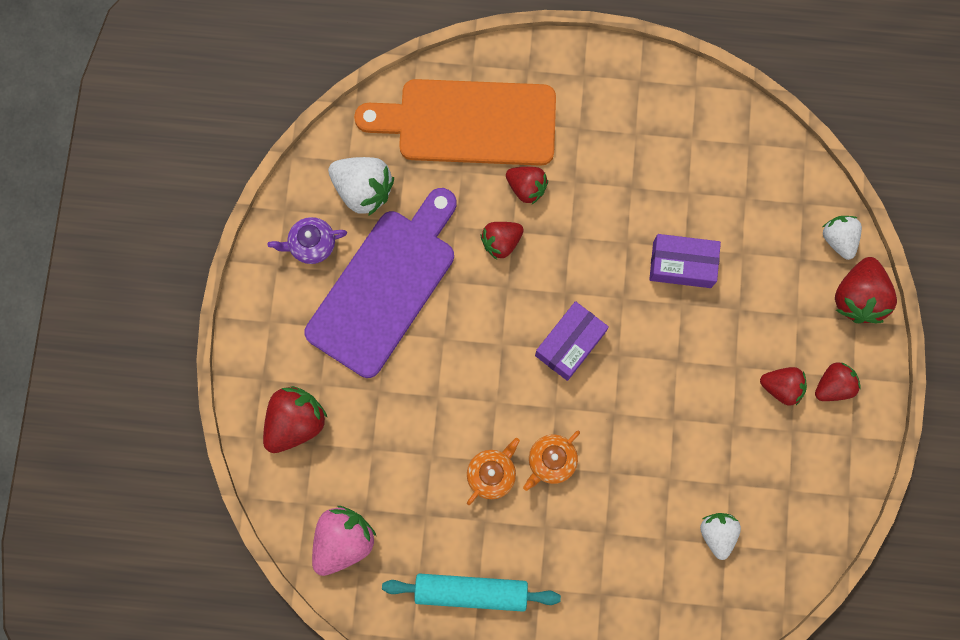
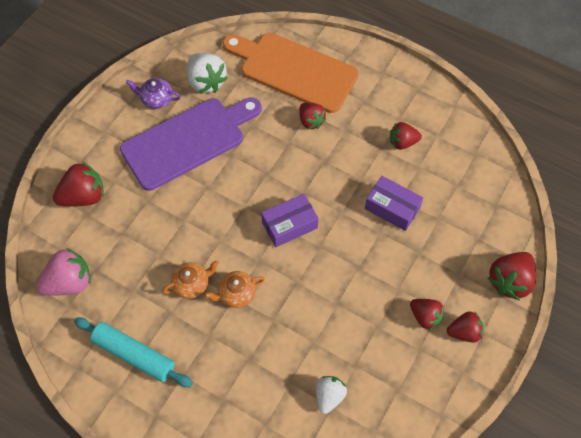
camera: 25 degrees right, 15 degrees down
red strawberry [481,222,524,260] -> red strawberry moved to [390,122,422,150]
white strawberry [823,216,862,260] -> none

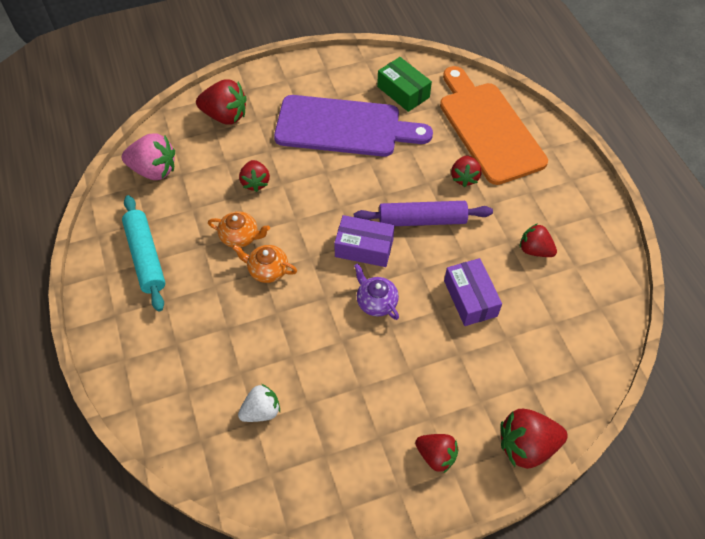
camera: 40 degrees right, 5 degrees down
purple teapot [126,78,181,109] -> purple teapot moved to [354,263,399,320]
white strawberry [187,53,228,93] -> green box [377,57,432,112]
red strawberry [410,299,444,330] -> red strawberry moved to [239,160,270,192]
none -> purple rolling pin [354,201,493,226]

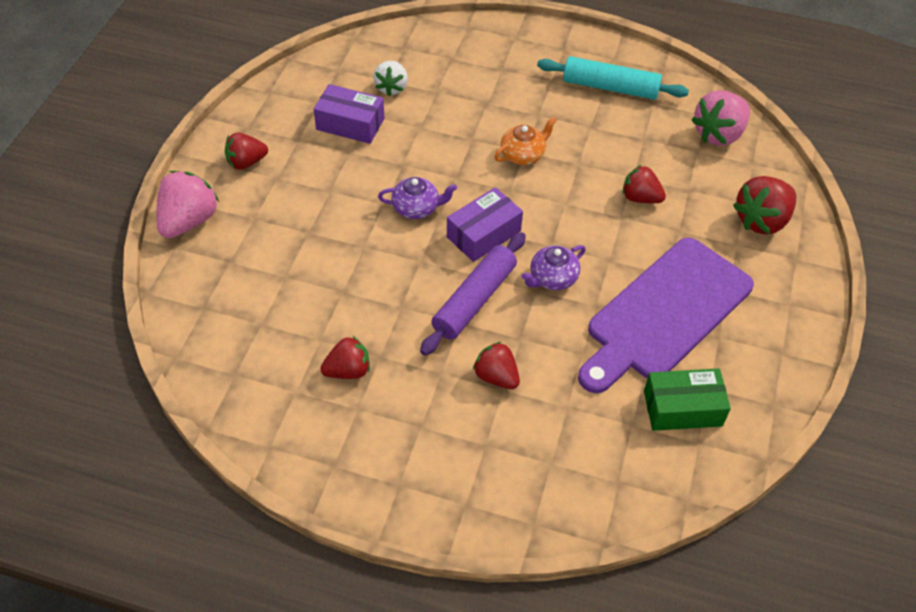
camera: 125 degrees right, 5 degrees down
orange teapot [208,211,270,248] -> none
orange cutting board [440,66,548,185] -> none
purple box [444,258,502,326] -> purple box moved to [314,84,384,144]
red strawberry [500,409,568,469] -> pink strawberry [156,171,219,238]
none -> purple teapot [521,245,586,290]

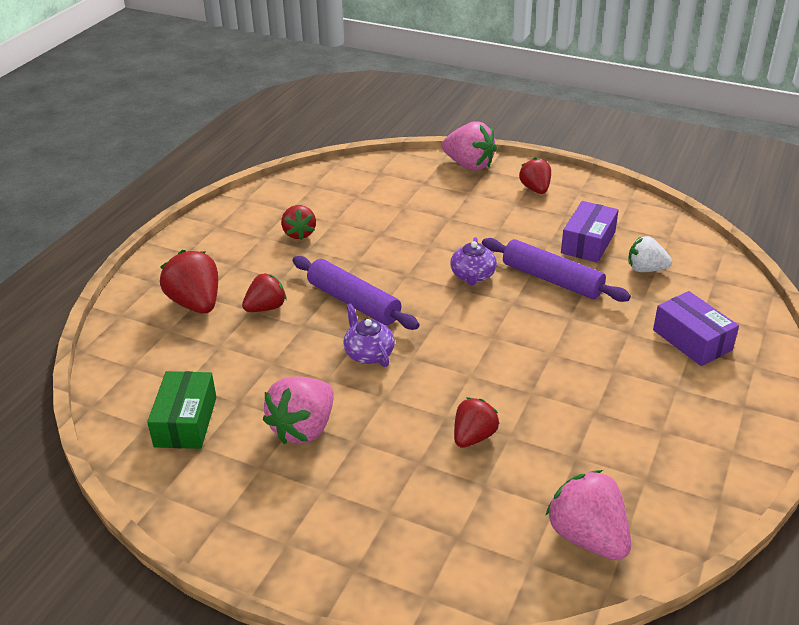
camera: 100 degrees right, 15 degrees down
purple box [447,187,523,262] -> purple box moved to [653,291,739,366]
orange teapot [494,116,557,165] -> none
turquoise rolling pin [537,56,689,100] -> none
purple cutting board [578,237,754,393] -> pink strawberry [263,376,333,444]
red strawberry [733,176,796,234] -> red strawberry moved to [160,250,218,314]
none -> purple rolling pin [482,238,631,302]

